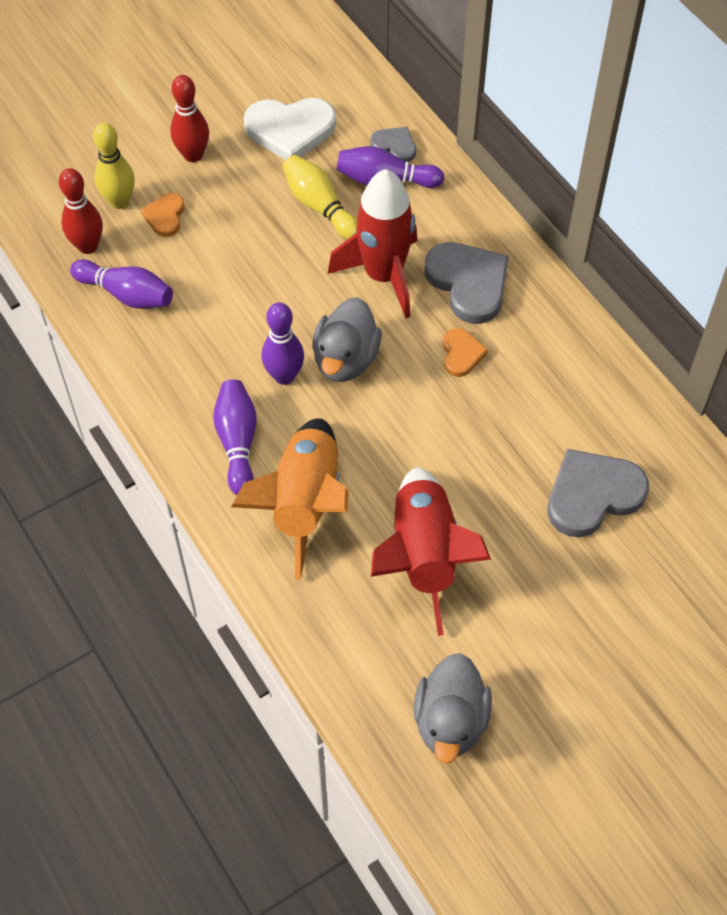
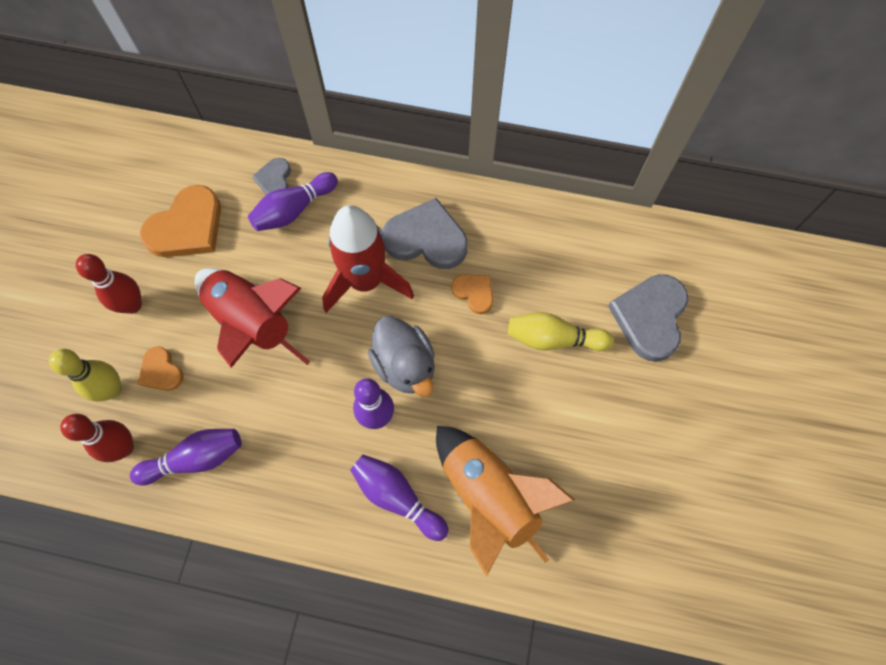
camera: 45 degrees left, 10 degrees up
white heart [244,98,336,160] -> orange heart [140,185,221,257]
yellow bowling pin [283,155,357,240] -> yellow bowling pin moved to [508,312,614,351]
grey heart [370,127,416,162] -> grey heart turned 75 degrees counterclockwise [252,158,291,195]
red rocket [371,467,491,636] -> red rocket moved to [195,268,310,368]
grey duck [414,653,492,764] -> none

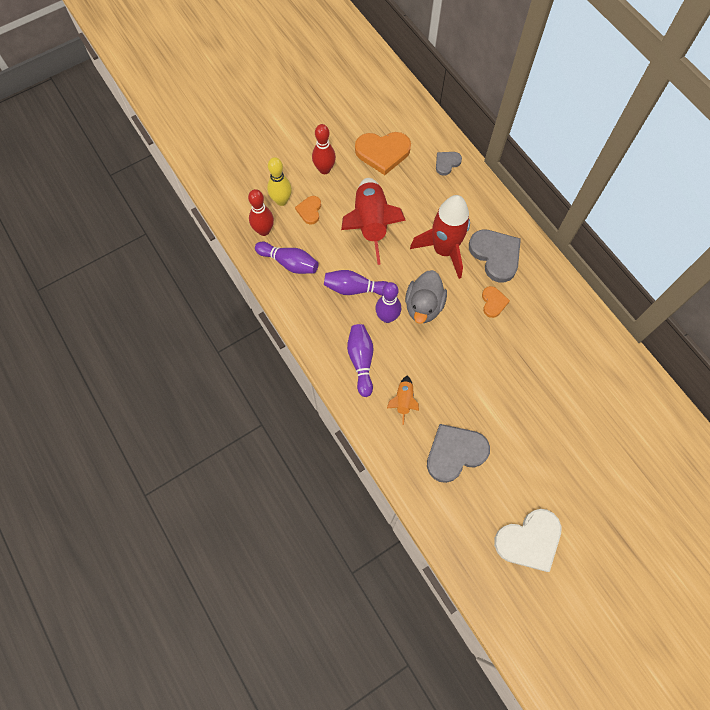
camera: 45 degrees right, 0 degrees up
purple bowling pin [248,172,338,231] -> purple bowling pin moved to [324,270,389,296]
orange rocket [436,426,575,577] -> orange rocket [387,375,419,425], size x0.47
yellow bowling pin [508,312,614,351] -> none
grey heart [608,274,688,362] -> grey heart moved to [427,424,490,483]
none -> white heart [494,509,561,572]

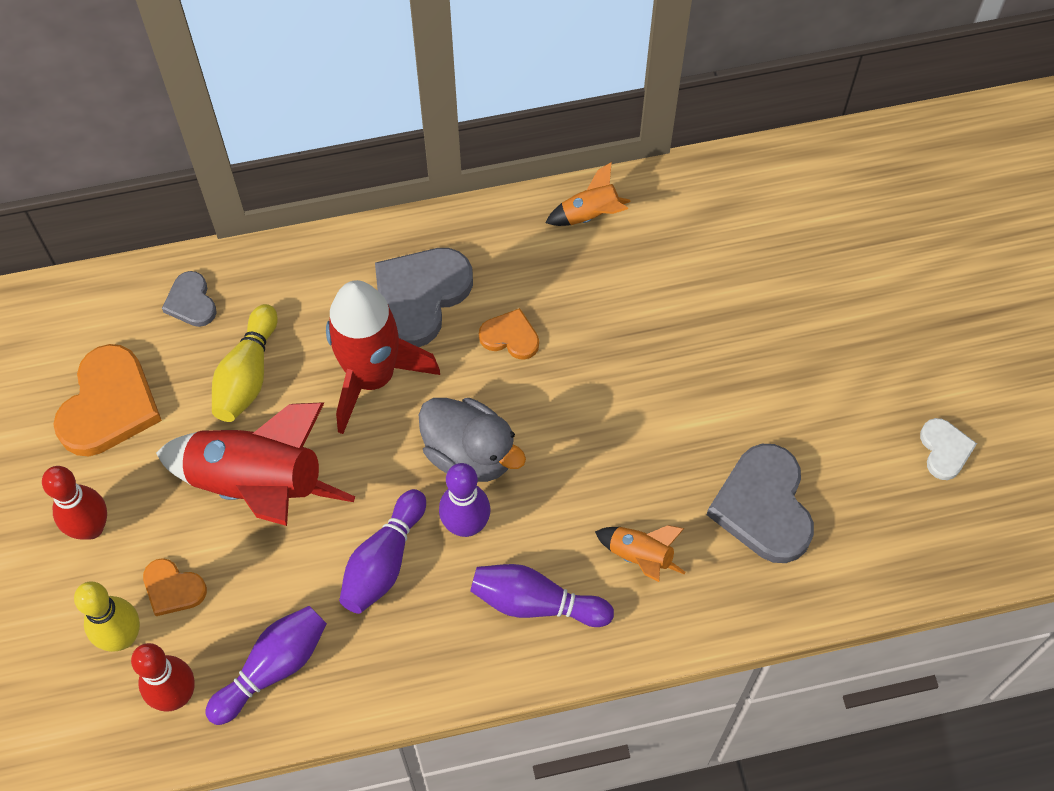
camera: 70 degrees left, 5 degrees down
grey heart [469,229,521,283] -> grey heart turned 45 degrees counterclockwise [375,248,473,347]
white heart [494,509,561,572] -> white heart [920,418,977,480], size x0.53
none -> yellow bowling pin [212,304,278,422]
none -> orange rocket [545,162,631,226]

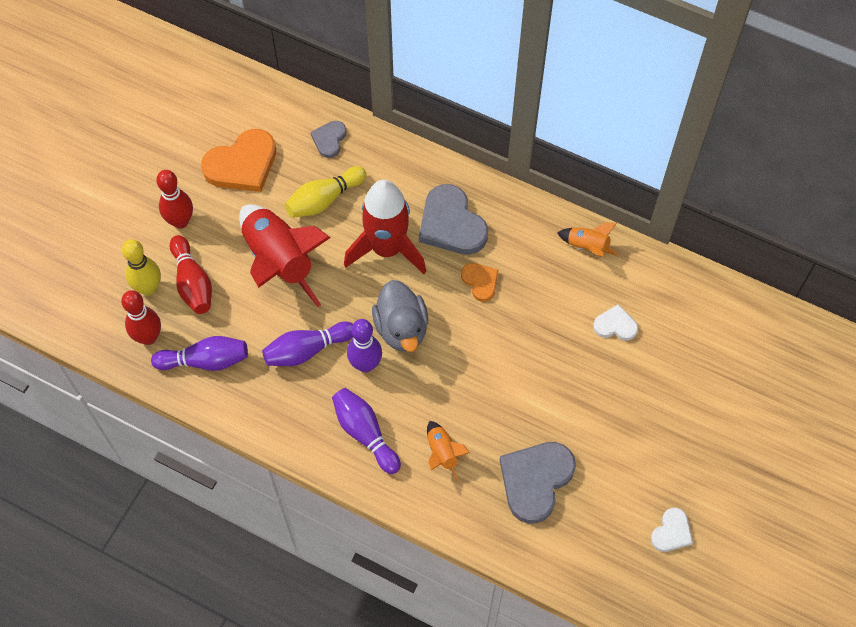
camera: 40 degrees right, 0 degrees up
orange heart [143,558,207,616] -> red bowling pin [170,235,212,314]
grey heart [375,248,473,347] -> grey heart turned 105 degrees counterclockwise [419,184,488,255]
none -> white heart [593,304,638,341]

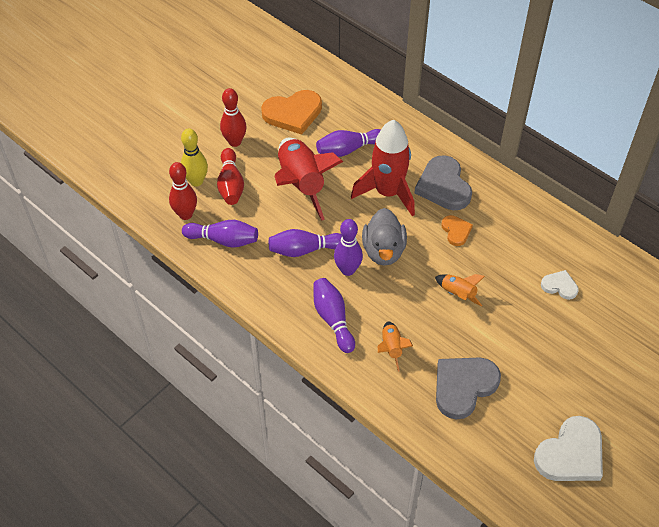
camera: 15 degrees right, 10 degrees down
yellow bowling pin [285,166,367,218] -> purple bowling pin [316,129,381,157]
grey heart [310,121,346,158] -> none
orange rocket [557,222,618,256] -> orange rocket moved to [435,274,485,307]
white heart [651,508,693,552] -> white heart [534,416,603,481], size x1.88

